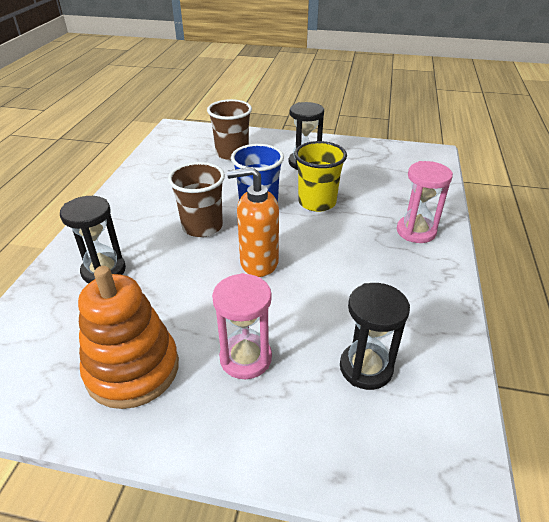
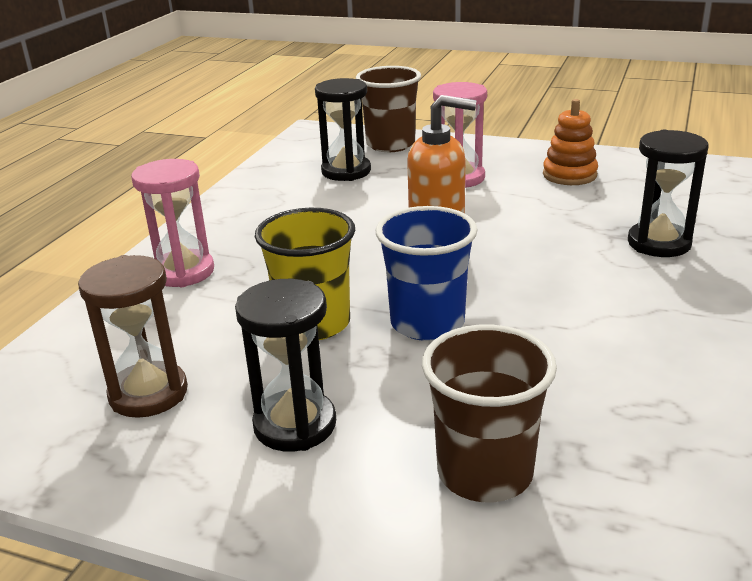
camera: 170 degrees left, 10 degrees down
orange stacking toy [78,266,179,409] -> orange stacking toy [543,99,598,185], size x0.60
brown cup [168,162,225,237] -> brown cup moved to [356,66,421,152]
none -> brown hourglass [78,255,188,418]

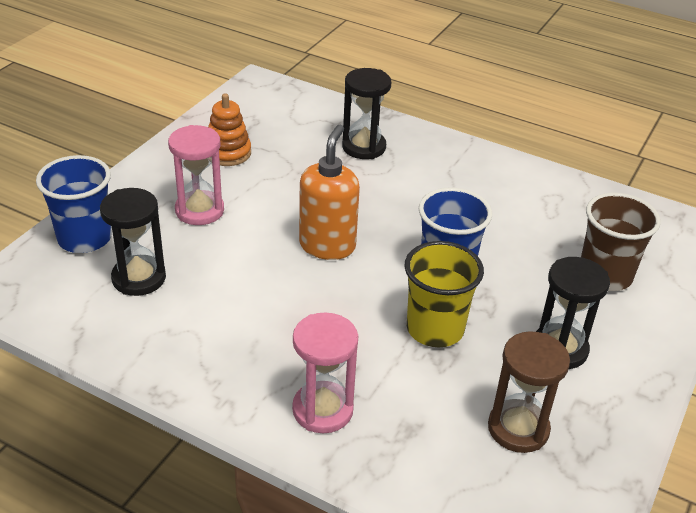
camera: 85 degrees left, 10 degrees up
brown cup [356,66,421,152] -> blue cup [36,155,112,253]

